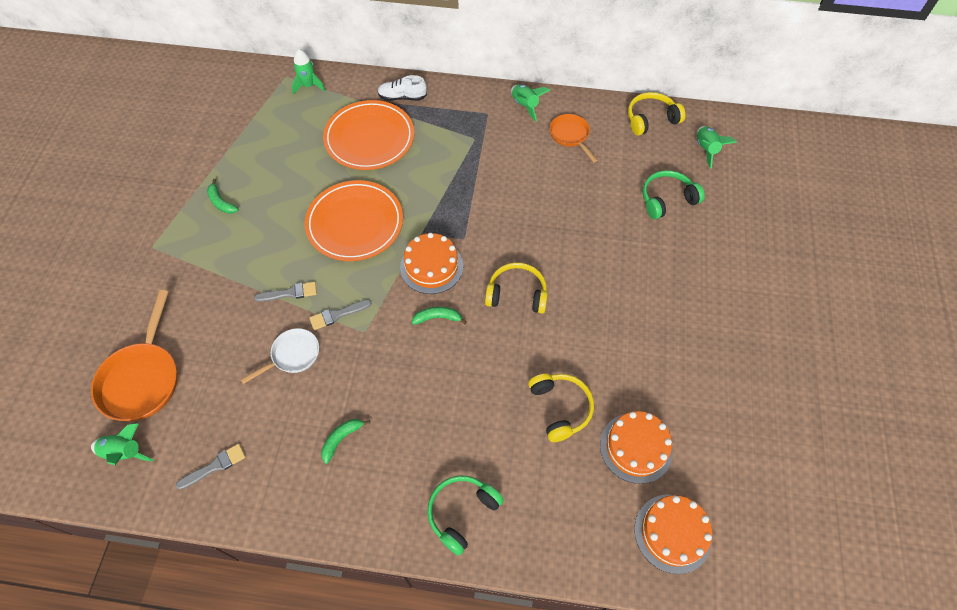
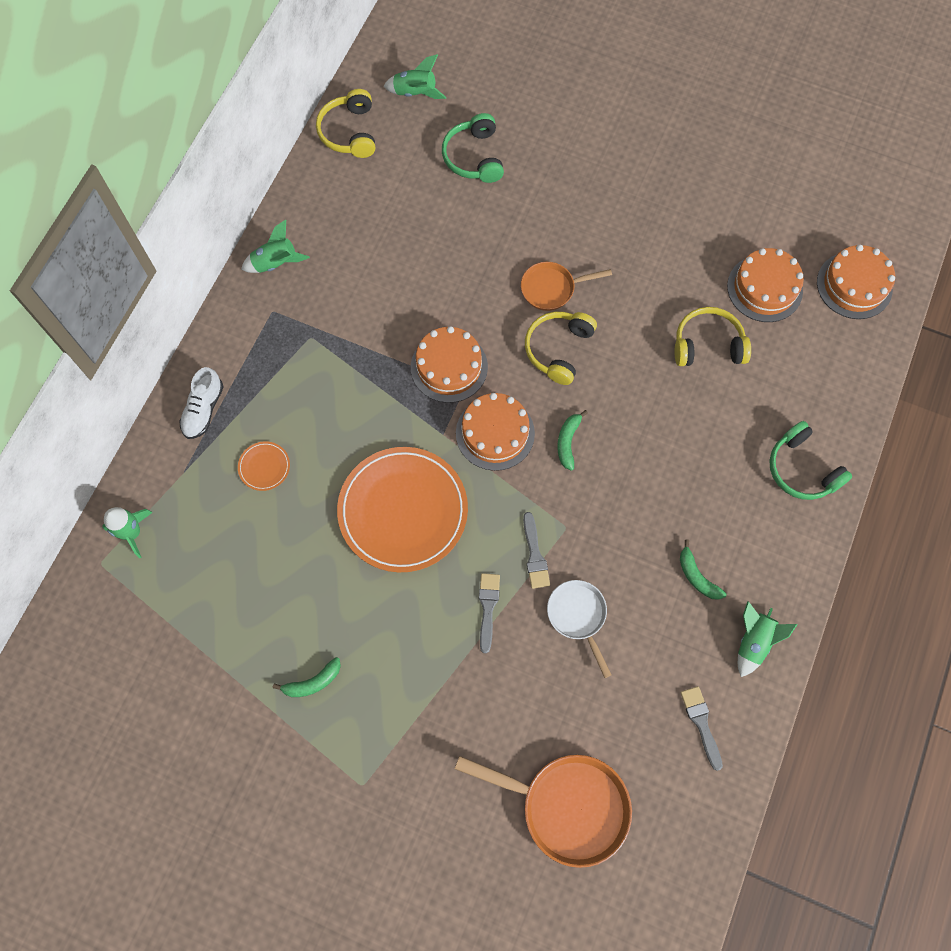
camera: 75 degrees left, 10 degrees up
green rocket [91,423,153,465] -> green rocket moved to [738,601,798,677]
orange plate [323,100,414,170] -> orange plate [238,441,290,491], size x0.41
orange pan [550,114,597,162] -> orange pan moved to [521,262,612,311]
none -> orange cake [411,326,488,403]

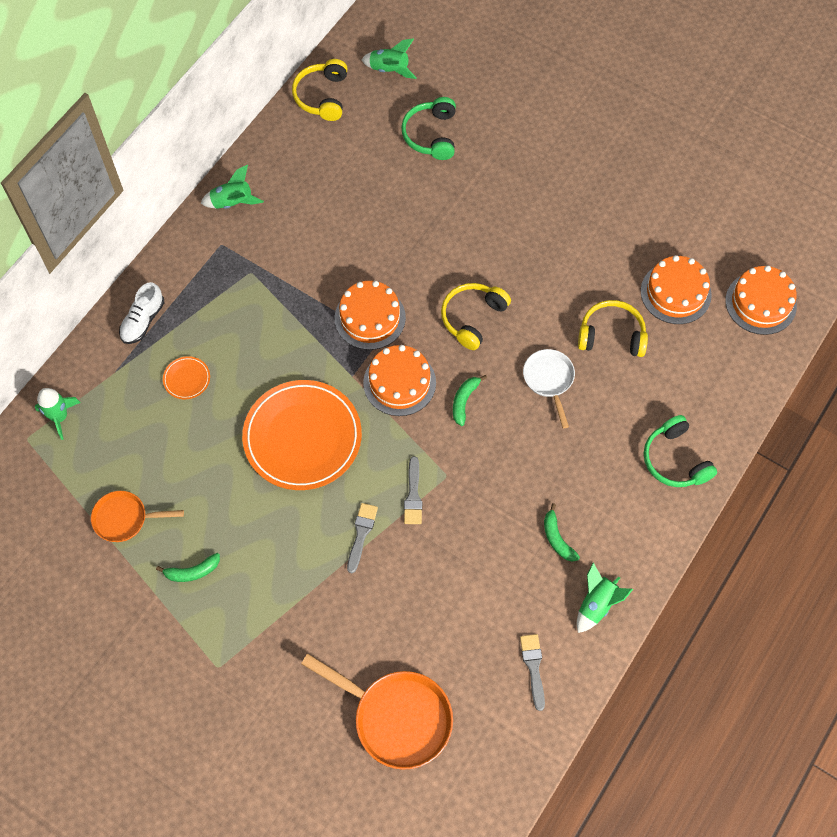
camera: 10 degrees right, 5 degrees down
orange pan [521,262,612,311] -> orange pan moved to [91,491,184,542]
white pan [547,580,611,678] -> white pan moved to [523,349,575,428]

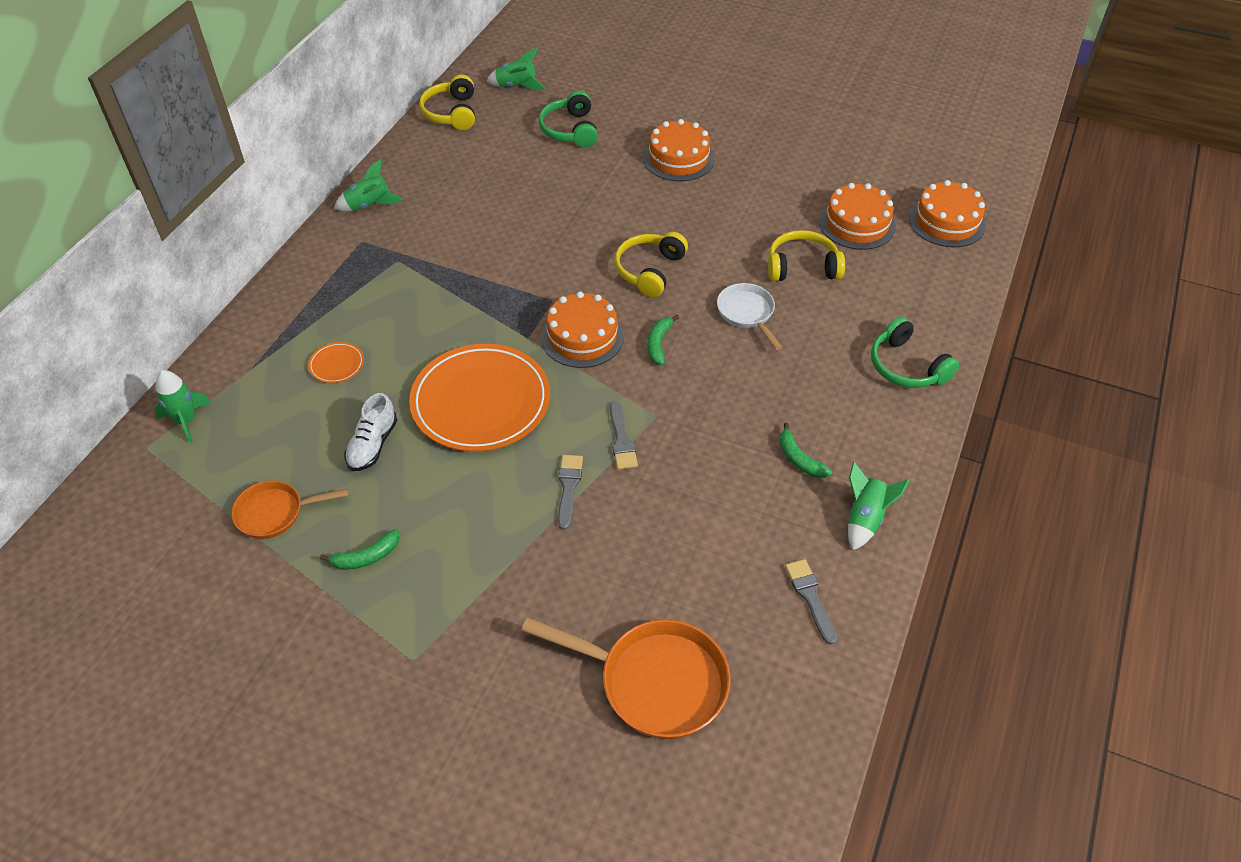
camera: 10 degrees left, 15 degrees down
white shoe [119,282,164,344] -> white shoe moved to [345,393,397,471]
orange cake [335,281,406,350] -> orange cake moved to [643,119,715,181]

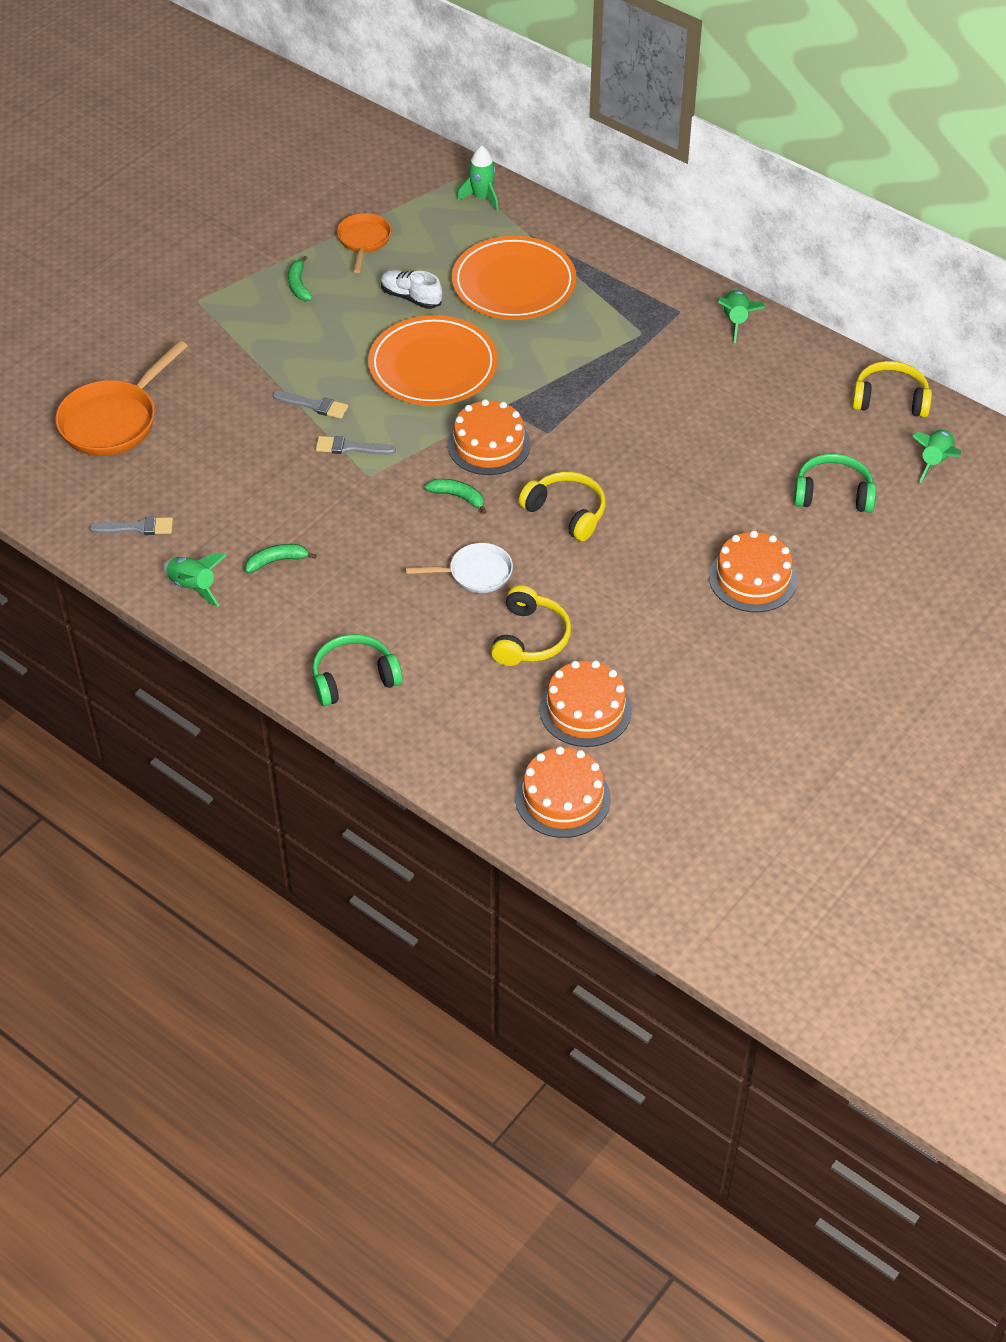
camera: 105 degrees right, 0 degrees up
orange plate [308,342,364,383] -> orange plate [452,236,576,320], size x2.46

